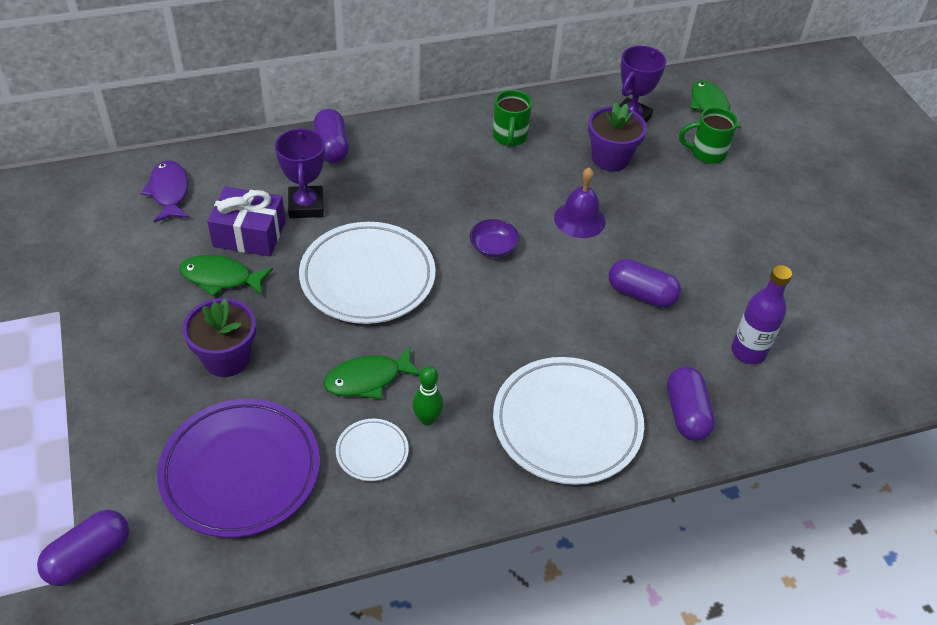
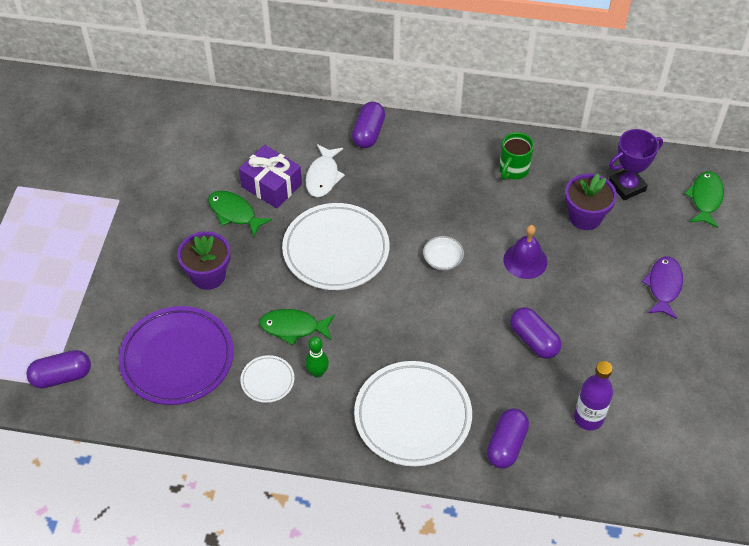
camera: 30 degrees right, 5 degrees up
purple fish [141,161,190,223] -> purple fish moved to [642,256,683,319]
purple trophy [275,127,325,218] -> white fish [305,144,345,197]
purple bowl [470,219,519,258] -> white bowl [423,236,464,270]
green mug [679,107,738,164] -> none

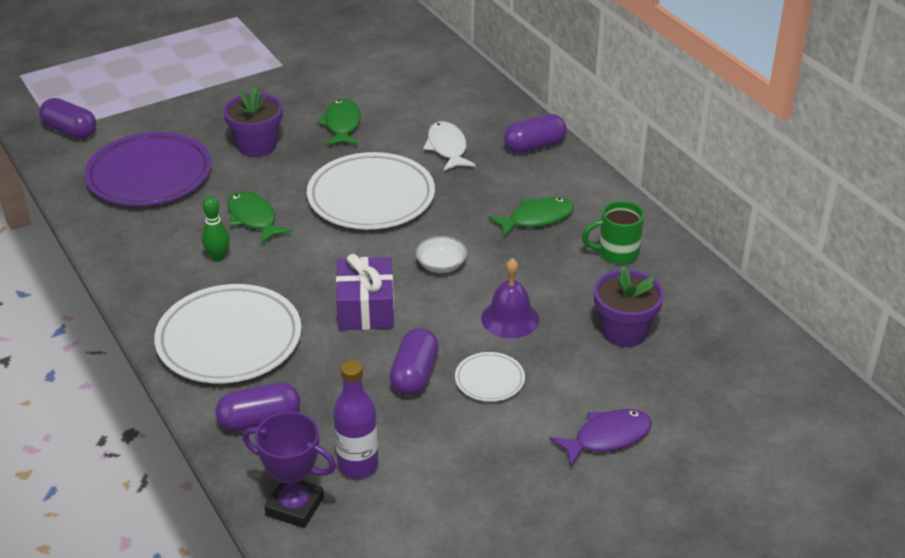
camera: 50 degrees right, 15 degrees down
purple gift [239,145,302,208] -> purple gift moved to [336,254,394,330]
white plate [240,355,294,403] -> white plate moved to [455,352,525,402]
white fish [305,144,345,197] -> white fish turned 105 degrees clockwise [423,121,476,171]
purple trophy [609,129,663,200] -> purple trophy moved to [243,412,336,528]
green fish [684,171,724,228] -> green fish moved to [488,197,574,237]

